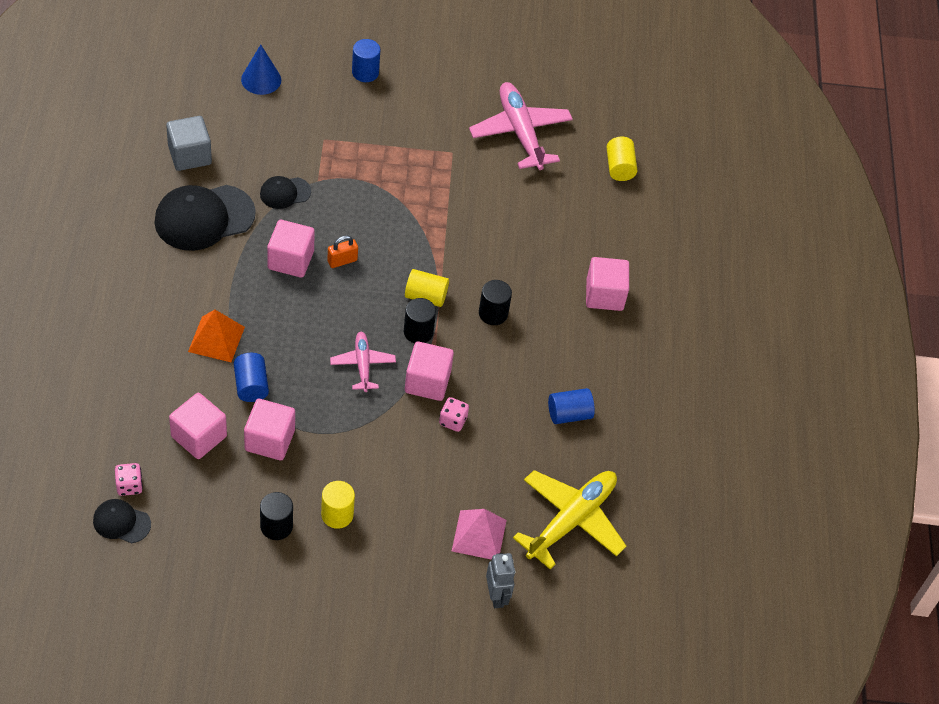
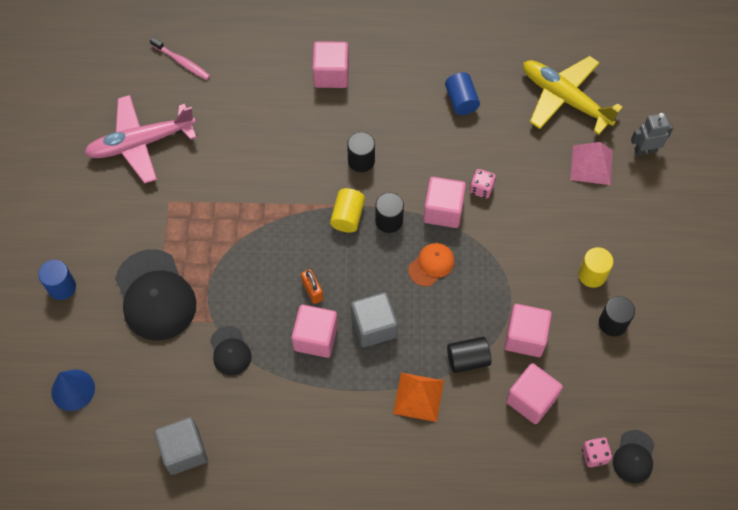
camera: 85 degrees left, 10 degrees up
black cap [154,185,256,251] -> black cap moved to [115,249,196,341]
blue cylinder [234,353,269,402] -> black cylinder [447,337,491,373]
pink plane [330,332,396,392] -> orange cap [408,243,455,287]
yellow cylinder [606,137,637,181] -> pink toothbrush [150,37,210,80]
none -> grey cube [351,292,398,347]

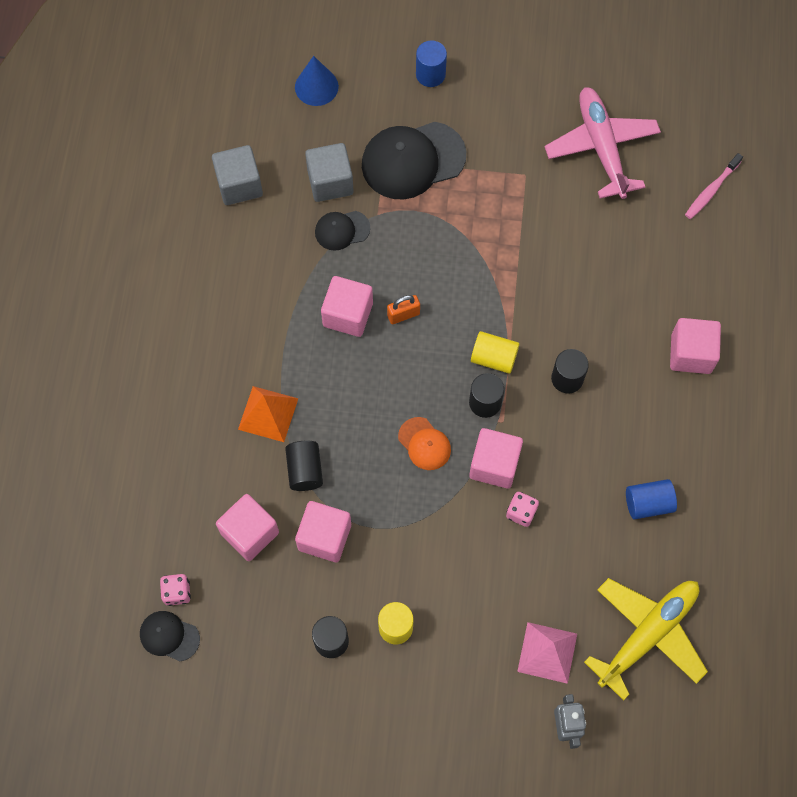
camera: 95 degrees right, 5 degrees up
grey cube [351,292,398,347] -> grey cube moved to [305,143,354,202]

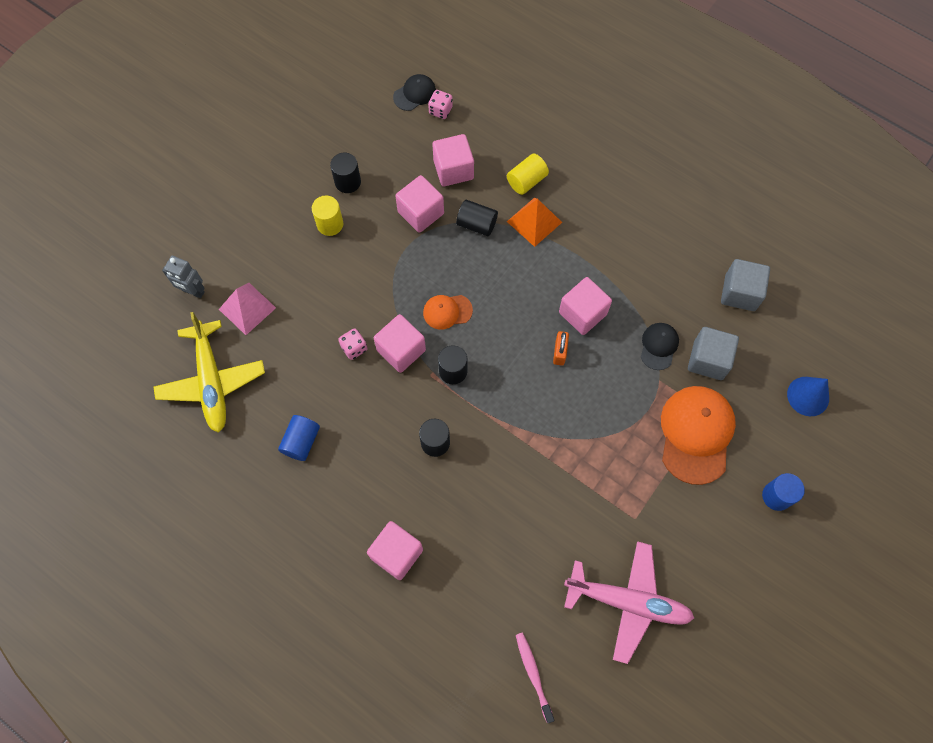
camera: 120 degrees right, 0 degrees up
black cap [362,122,466,200] -> orange cap [661,386,736,485]
yellow cylinder [471,331,519,374] -> yellow cylinder moved to [507,154,549,195]

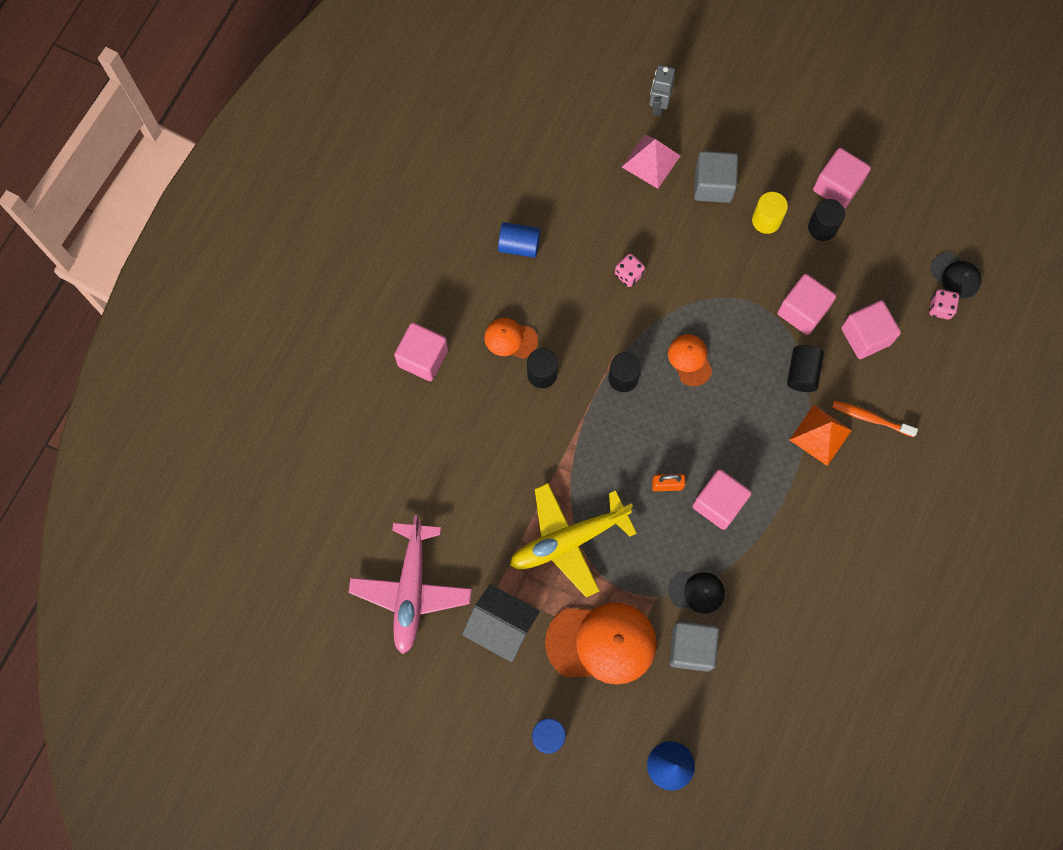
camera: 80 degrees right, 5 degrees up
yellow plane [153,312,265,433] -> yellow plane moved to [510,483,637,597]
pink cube [374,314,426,373] -> pink cube moved to [813,148,871,209]
yellow cylinder [507,154,549,195] -> orange toothbrush [832,401,918,437]
pink toothbrush [516,632,555,723] -> none
grey cube [721,259,770,311] -> grey cube moved to [694,151,738,203]
none -> grey house [462,584,540,663]
none -> orange cap [484,318,538,358]

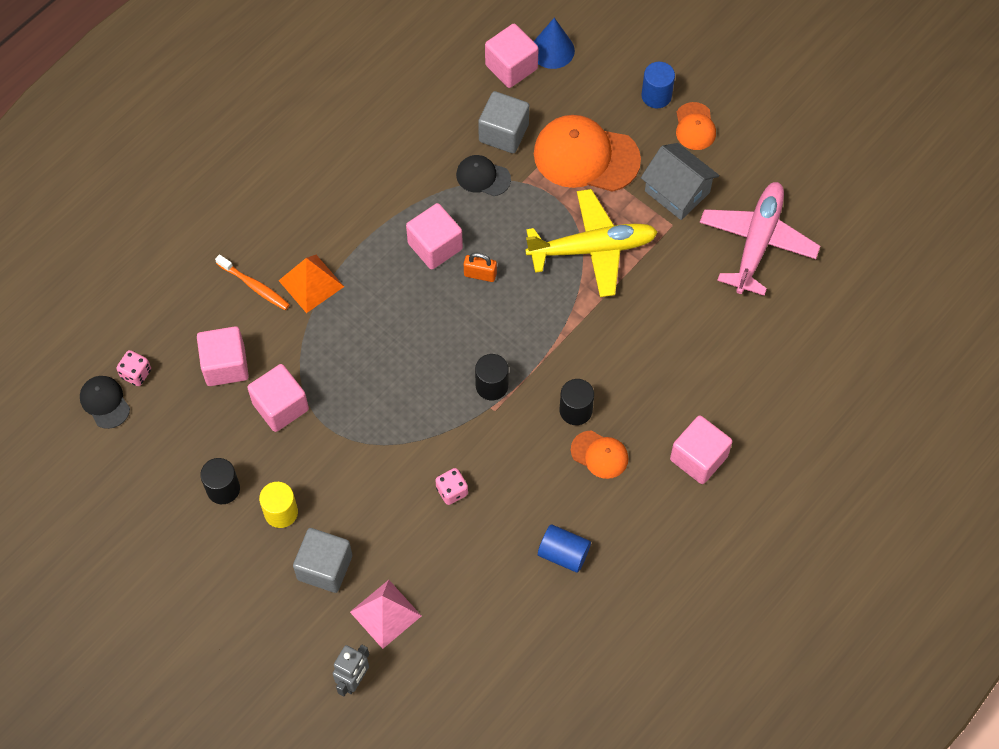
camera: 165 degrees left, 10 degrees down
orange cap [668,334,712,386] -> orange cap moved to [676,102,716,150]
black cylinder [787,345,824,392] -> none
pink cube [813,148,871,209] -> pink cube moved to [485,24,539,88]

